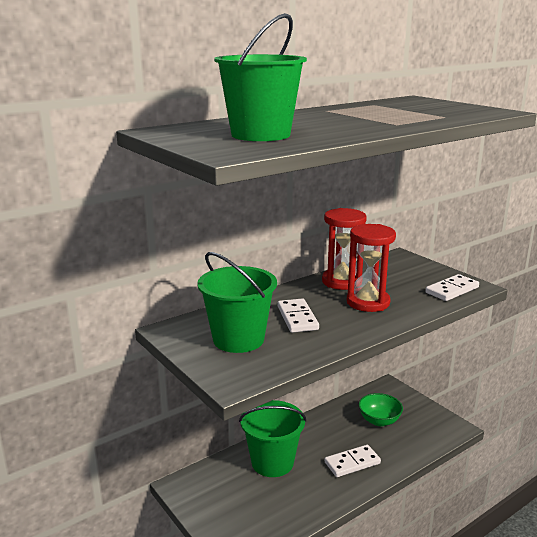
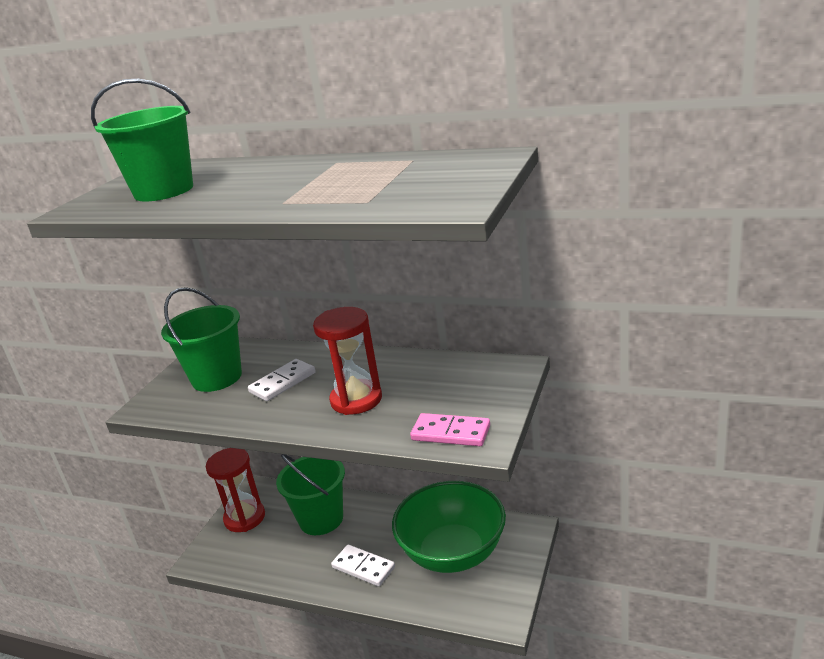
camera: 60 degrees right, 5 degrees up
red hourglass [322,208,367,290] -> red hourglass moved to [206,448,265,532]
green bowl [359,393,403,426] -> green bowl [392,481,506,573], size x2.00
white domino [425,274,479,301] -> pink domino [410,413,490,446]

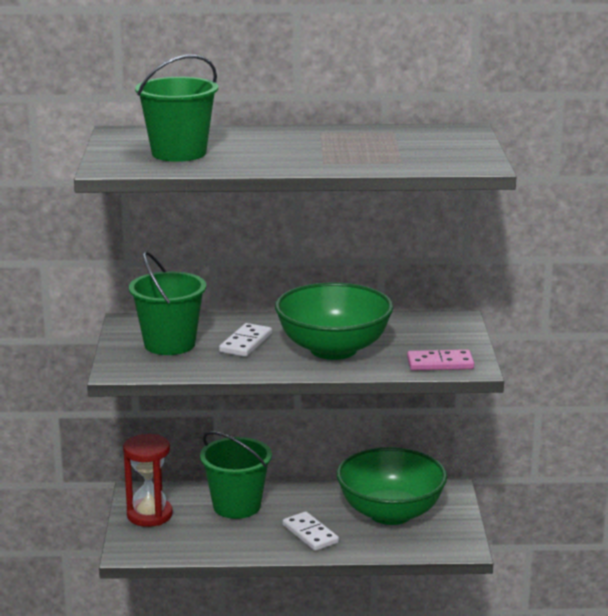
camera: 25 degrees left, 5 degrees down
red hourglass [313,307,382,415] -> green bowl [275,282,393,360]
white domino [331,545,395,586] -> white domino turned 45 degrees clockwise [283,511,339,551]

